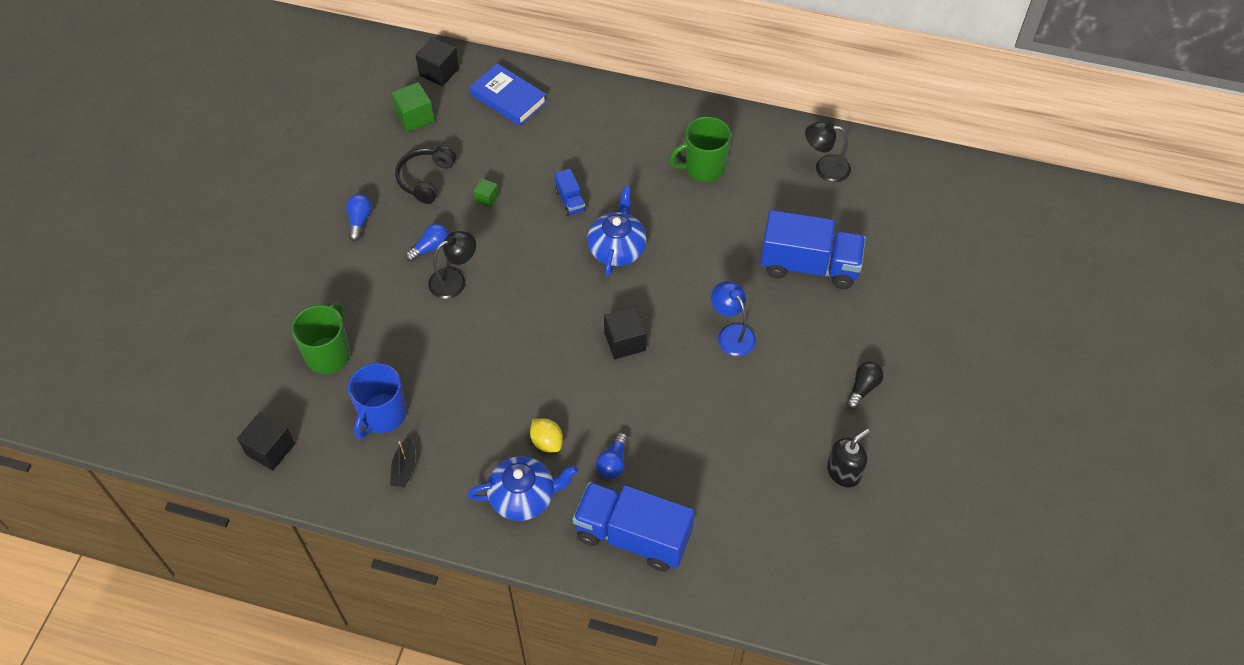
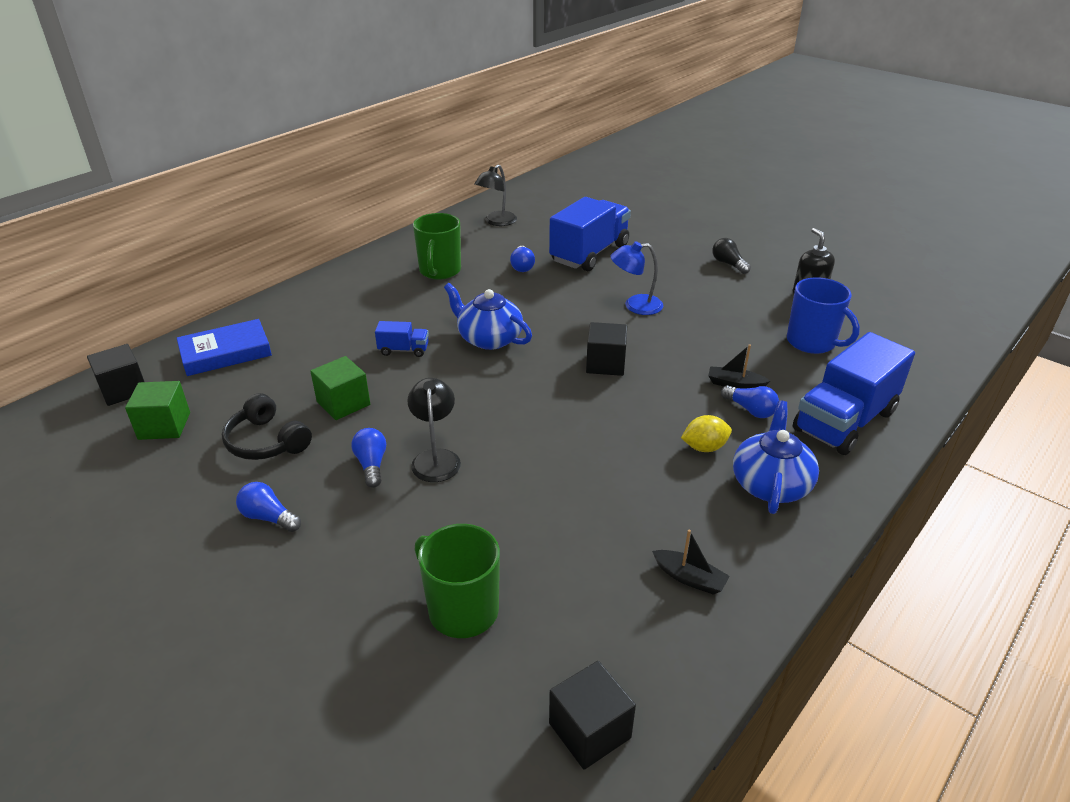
camera: 65 degrees left, 20 degrees down
blue mug [348,363,407,439] -> blue mug moved to [787,277,860,354]
green cube [473,178,499,207] -> green cube [310,356,370,420], size x1.75
none -> blue light bulb [510,246,535,272]
none -> black boat [708,344,770,389]

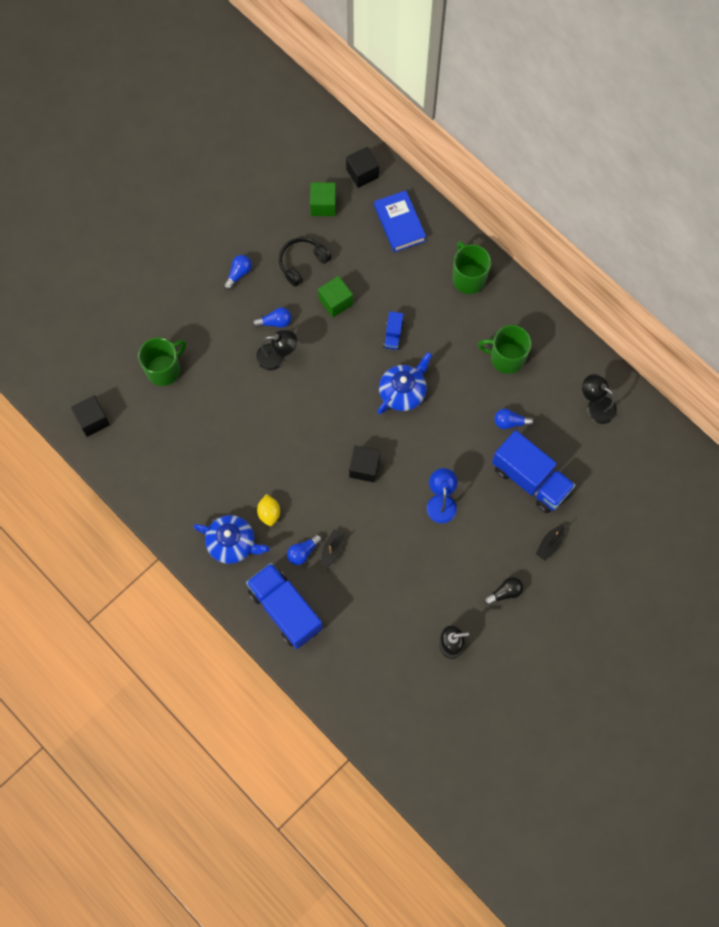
camera: 95 degrees right, 35 degrees up
black boat [652,530,730,595] -> black boat moved to [536,525,565,561]
blue mug [787,277,860,354] -> none
none -> green mug [453,241,491,294]

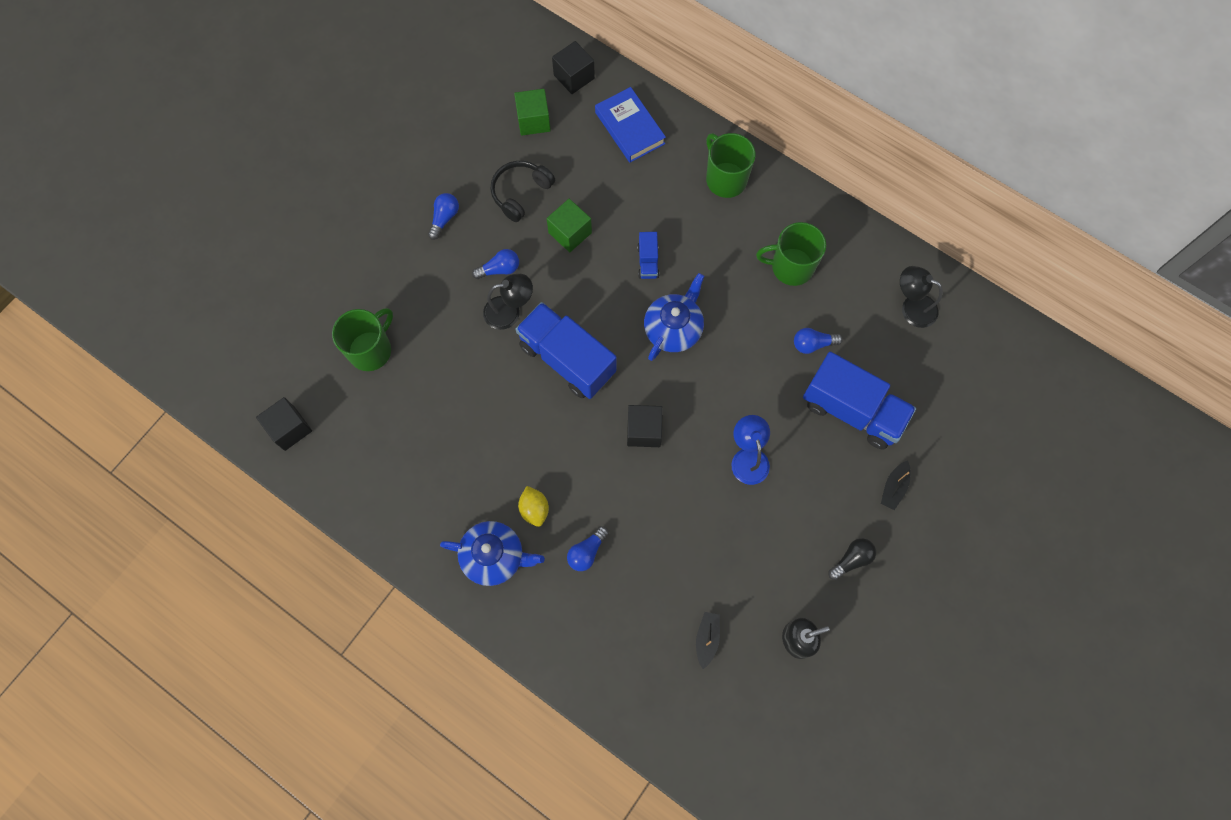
camera: 10 degrees left, 0 degrees up
blue truck [246,563,323,649] -> blue truck moved to [515,302,617,399]
black boat [322,529,345,569] -> black boat moved to [696,612,720,669]

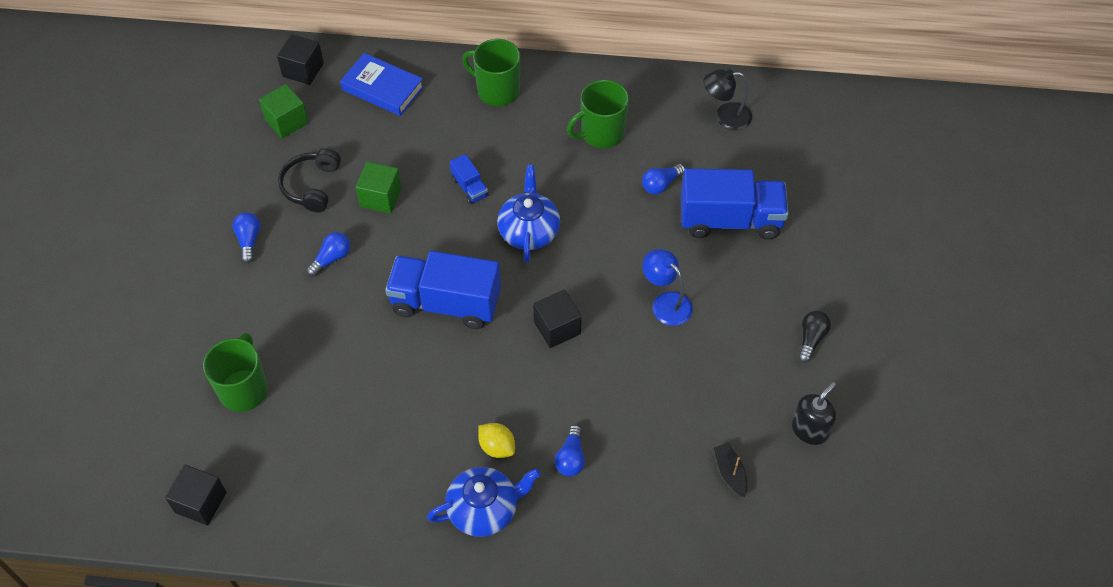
camera: 30 degrees left, 15 degrees down
black lamp [483,274,533,330] -> none
black boat [881,461,910,510] -> none

